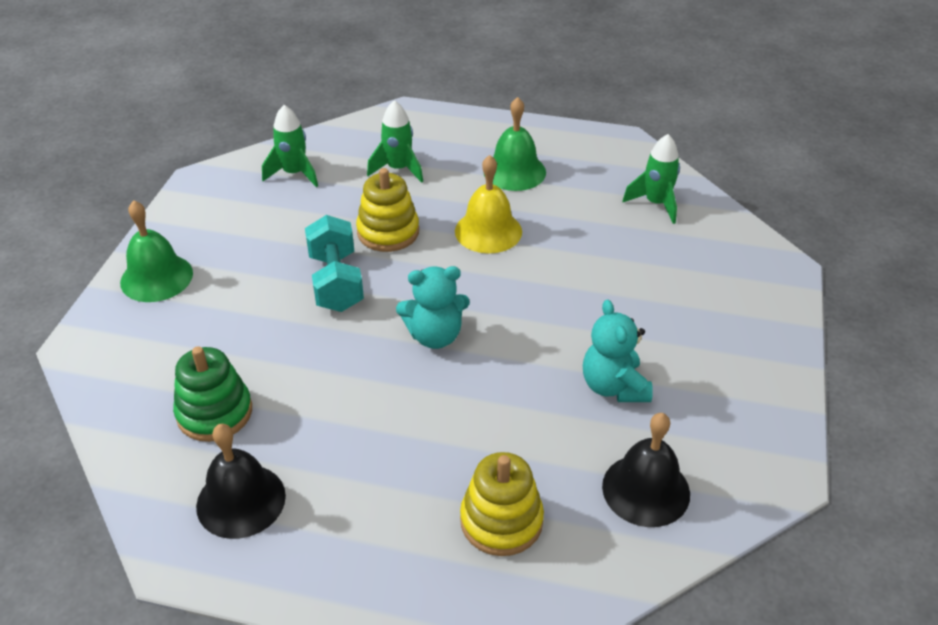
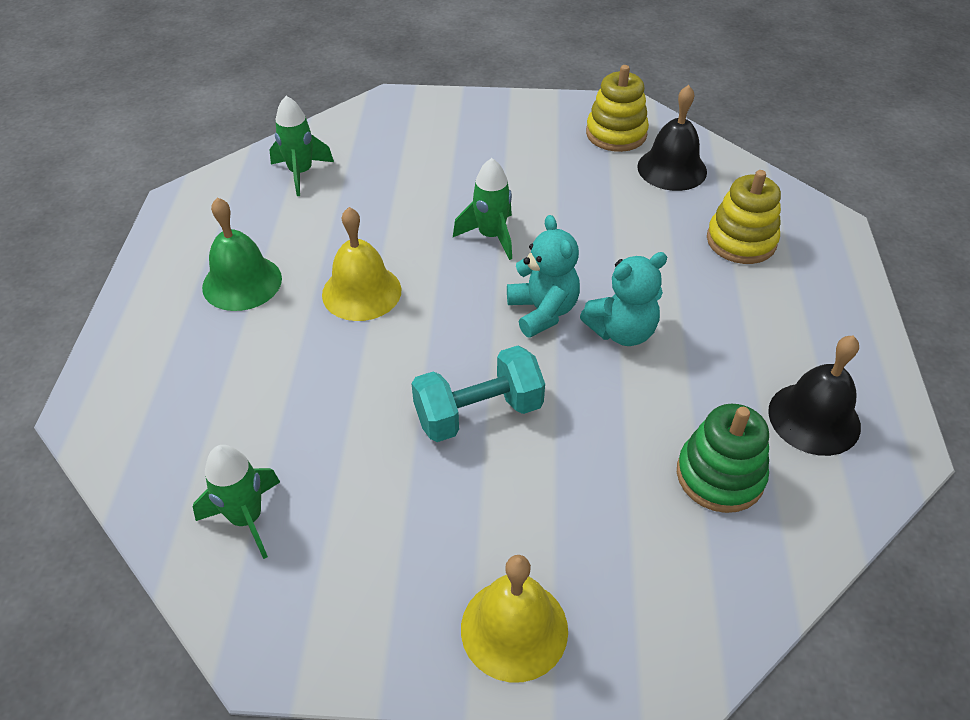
camera: 100 degrees left, 5 degrees up
green bell [120,200,193,302] -> yellow bell [461,555,568,682]
yellow stacking toy [356,168,419,252] -> yellow stacking toy moved to [586,65,649,152]
green rocket [367,100,423,183] -> green rocket moved to [453,158,512,260]
turquoise teddy bear [583,300,653,402] -> turquoise teddy bear moved to [580,252,667,346]

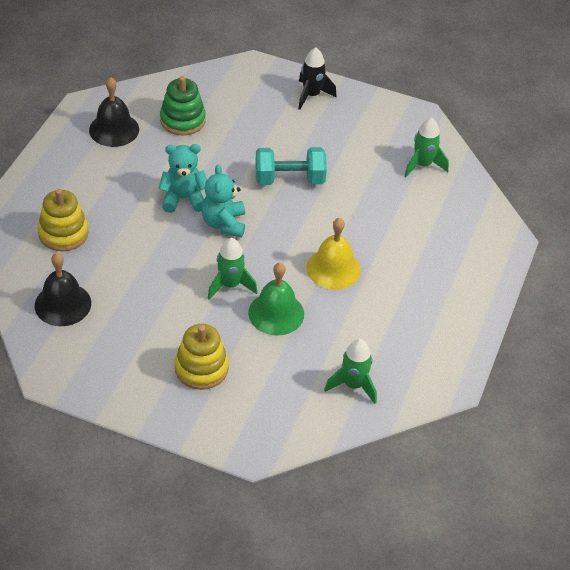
camera: 165 degrees left, 0 degrees up
green bell [202,197,282,311] -> green bell moved to [248,263,304,336]
yellow bell [461,555,568,682] -> black rocket [298,47,337,110]
yellow stacking toy [586,65,649,152] -> yellow stacking toy moved to [175,324,229,390]

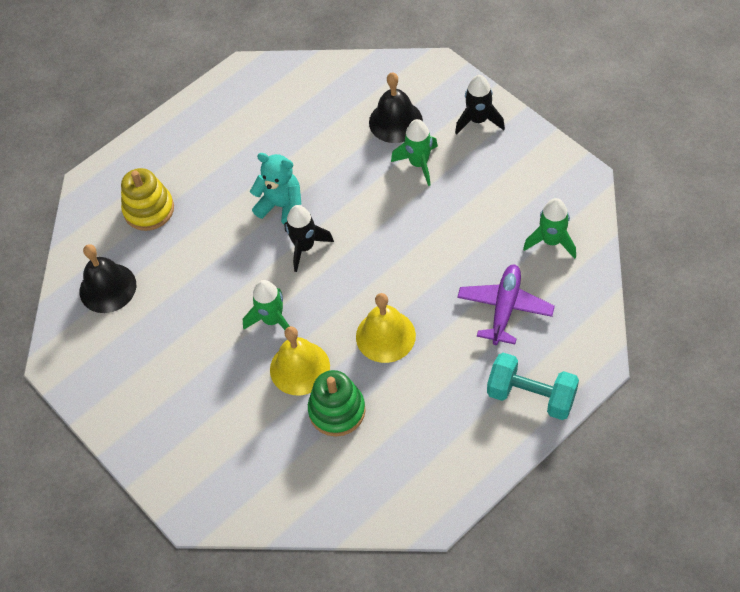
camera: 35 degrees right, 10 degrees up
black bell [89,77,139,147] -> black bell moved to [369,72,423,143]
green stacking toy [160,76,206,135] -> green stacking toy moved to [308,370,366,436]
yellow stacking toy [175,324,229,390] -> none
turquoise teddy bear [201,164,245,237] -> black rocket [284,205,334,272]
green bell [248,263,304,336] -> yellow bell [270,326,330,395]
turquoise dumbbell [255,147,327,185] -> turquoise dumbbell moved to [487,353,579,420]
green rocket [324,339,377,404] -> green rocket moved to [391,119,438,186]
none -> purple plane [457,265,555,345]

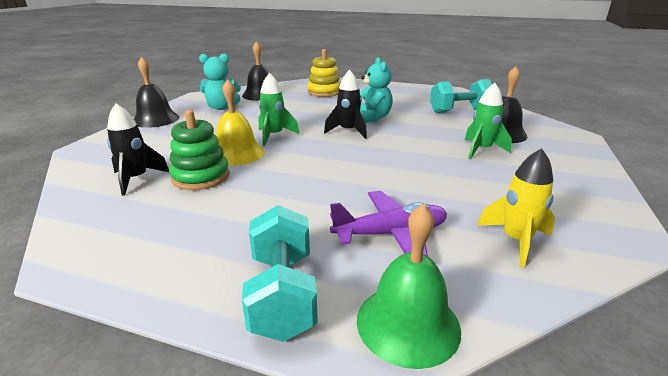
camera: 55 degrees right, 30 degrees down
yellow bell [356,293,416,363] -> none
black rocket [455,75,505,135] -> black rocket moved to [107,103,169,196]
green rocket [523,198,576,259] -> yellow rocket [477,148,555,267]
none -> black bell [134,57,179,128]
none -> turquoise teddy bear [199,53,241,110]
none -> green bell [357,203,461,369]
none -> turquoise dumbbell [430,79,492,113]

